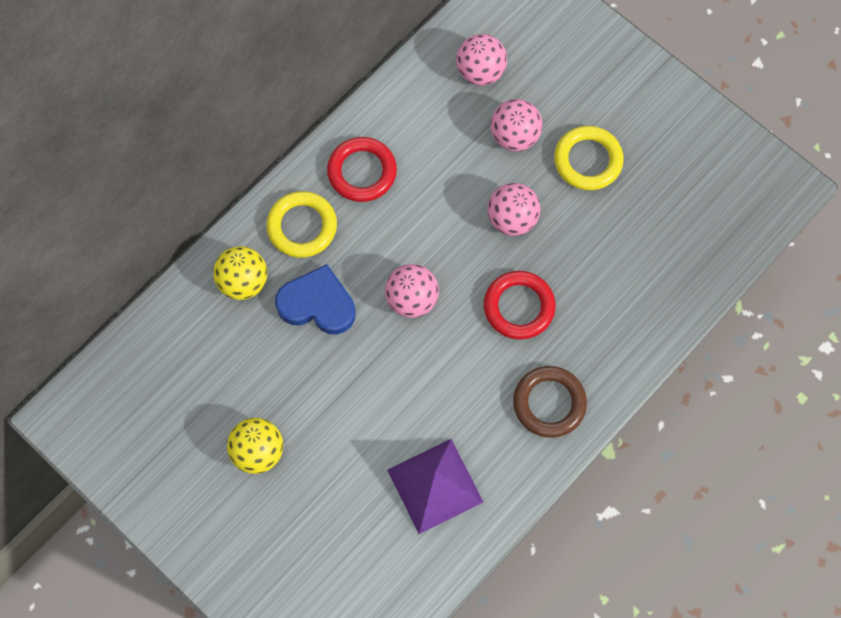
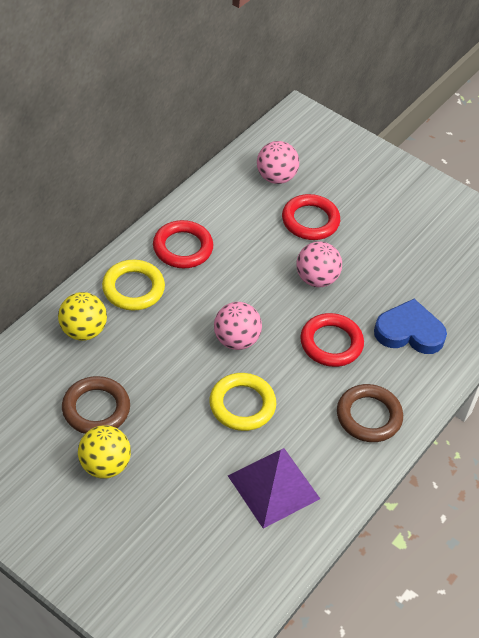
camera: 10 degrees left, 20 degrees down
blue heart [275,264,356,334] -> blue heart moved to [374,299,447,354]
pink ball [491,99,543,151] -> red ring [282,194,340,240]
yellow ring [554,126,624,190] -> yellow ring moved to [209,373,276,431]
none -> brown ring [62,376,130,434]

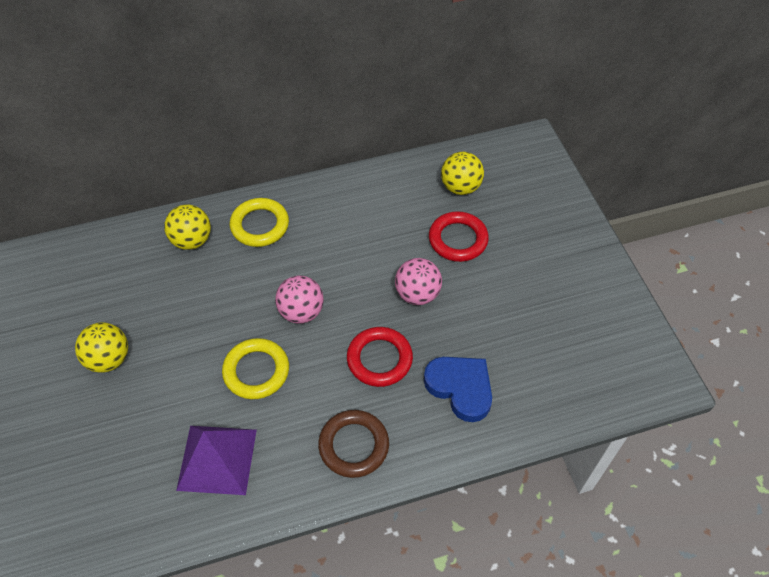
camera: 40 degrees right, 5 degrees up
brown ring [62,376,130,434] -> none
red ring [153,220,213,268] -> none
pink ball [257,141,299,184] -> yellow ball [441,152,484,195]

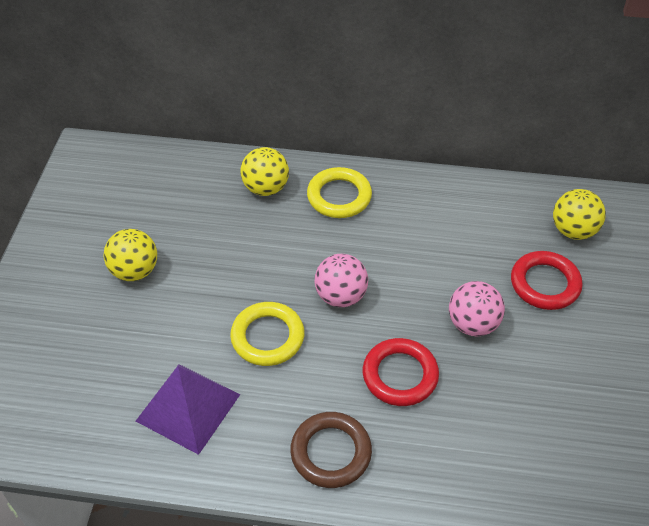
camera: 25 degrees right, 5 degrees down
blue heart [424,357,492,422] -> none

